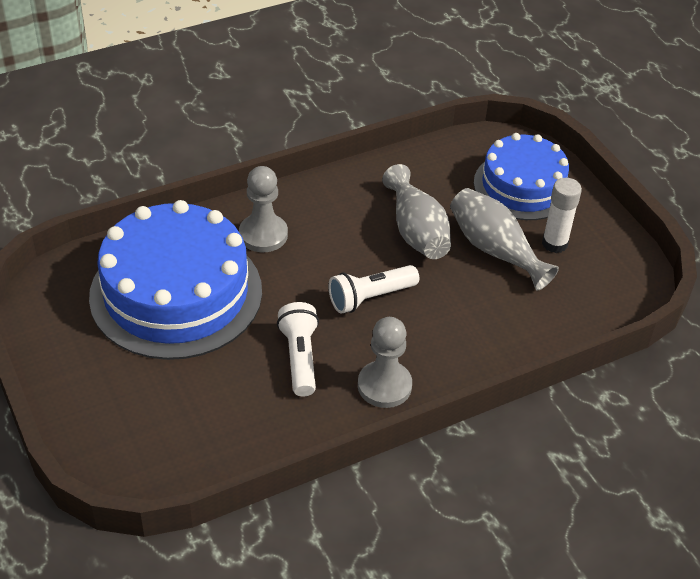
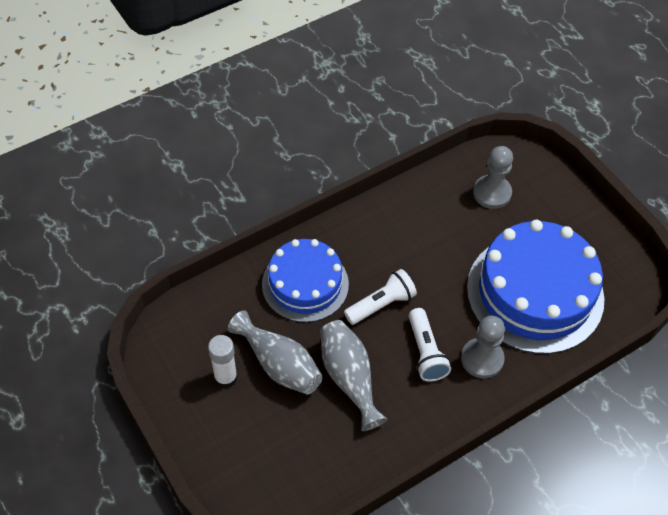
camera: 175 degrees right, 10 degrees up
white flashlight [277,302,319,396] -> white flashlight moved to [409,308,451,382]
grey pawn [358,317,412,408] -> grey pawn moved to [473,146,513,209]
blue cake [474,133,569,220] -> blue cake moved to [262,239,349,322]

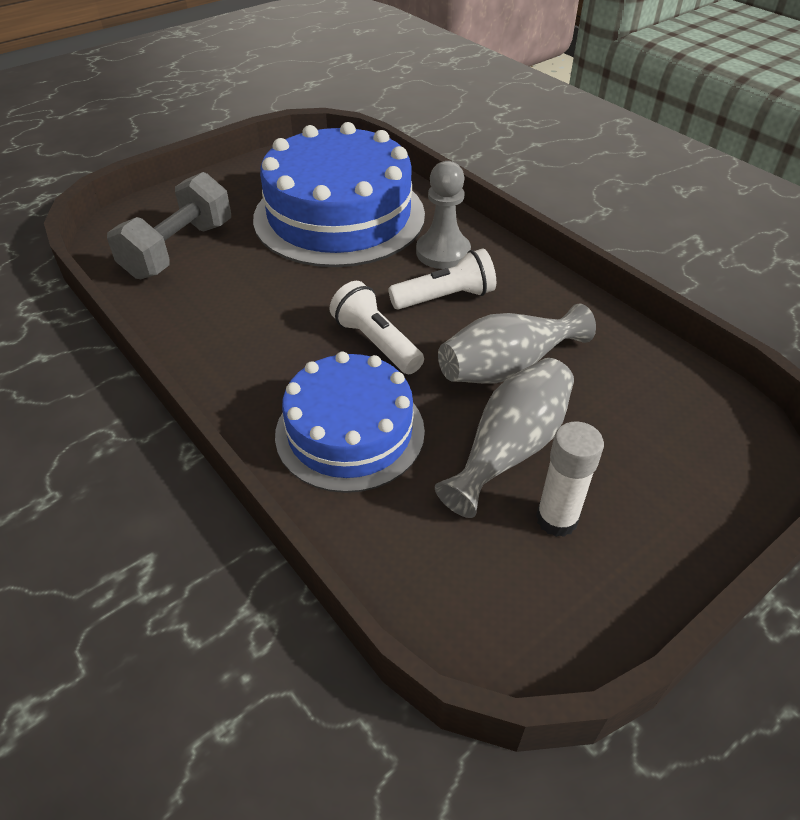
camera: 95 degrees left, 10 degrees down
grey pawn [473,146,513,209] -> grey dumbbell [107,172,231,279]

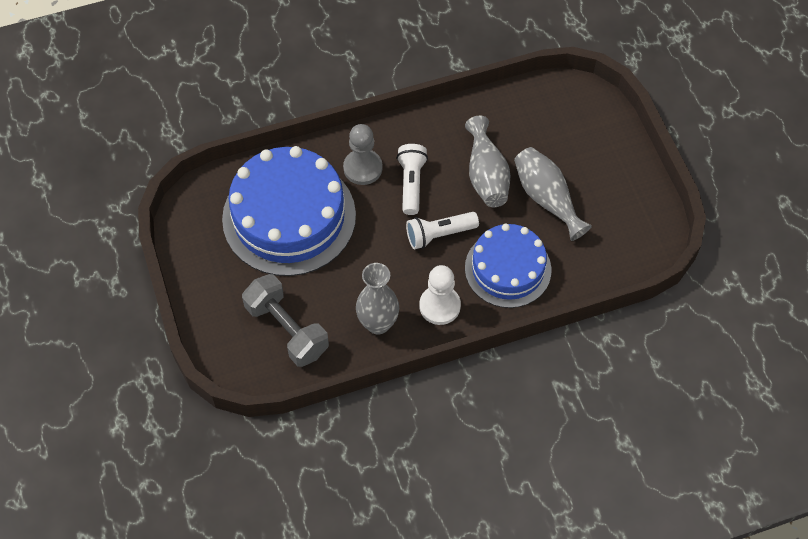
camera: 70 degrees left, 15 degrees up
white glue stick [536,421,604,537] -> none
none -> grey vase [356,263,399,335]
none -> white pawn [419,265,461,325]

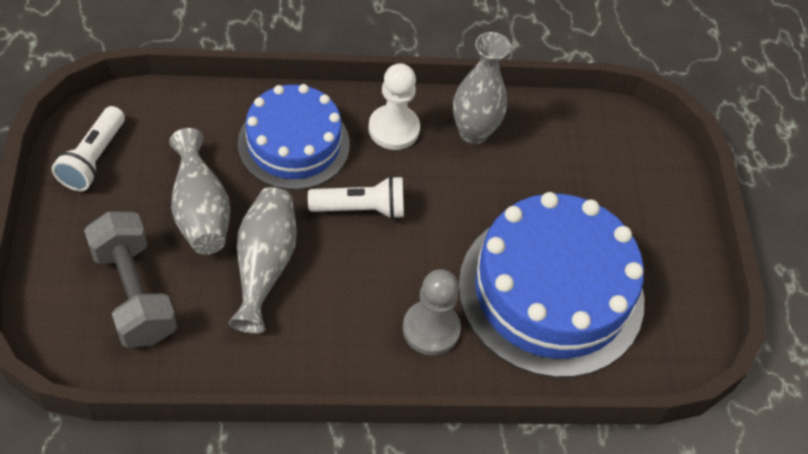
camera: 170 degrees left, 5 degrees down
grey dumbbell [242,274,329,367] -> grey dumbbell moved to [84,211,177,348]
white flashlight [397,144,428,215] -> white flashlight moved to [52,106,125,191]

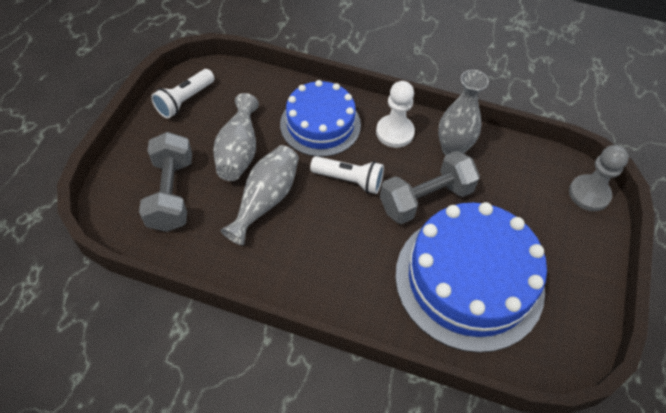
camera: 25 degrees right, 0 degrees up
grey pawn [403,269,461,355] -> grey pawn moved to [569,145,629,211]
none -> grey dumbbell [380,151,480,224]

